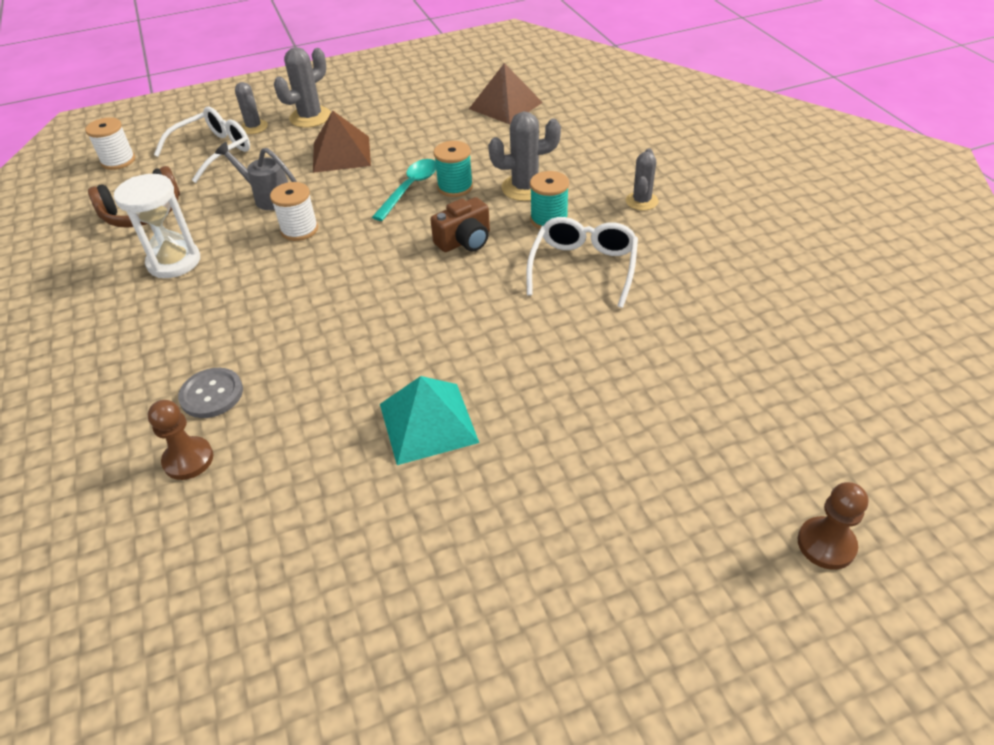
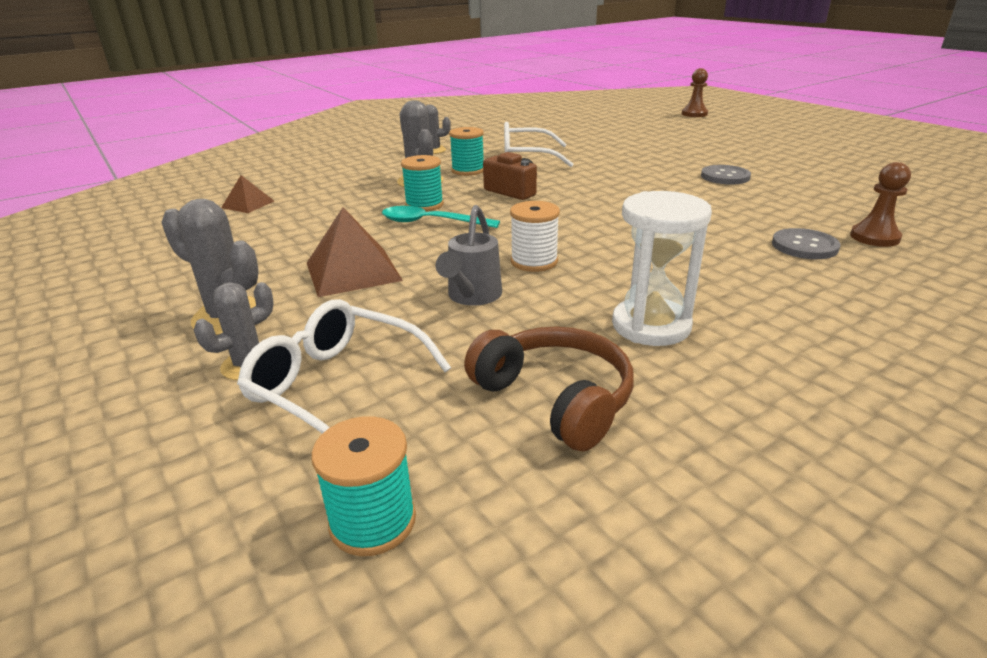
camera: 105 degrees left, 15 degrees down
white spool [85,117,135,170] -> turquoise spool [311,416,416,556]
turquoise pyramid [380,376,479,465] -> grey button [701,165,751,184]
brown pyramid [469,63,543,124] -> brown pyramid [221,175,274,213], size x0.57

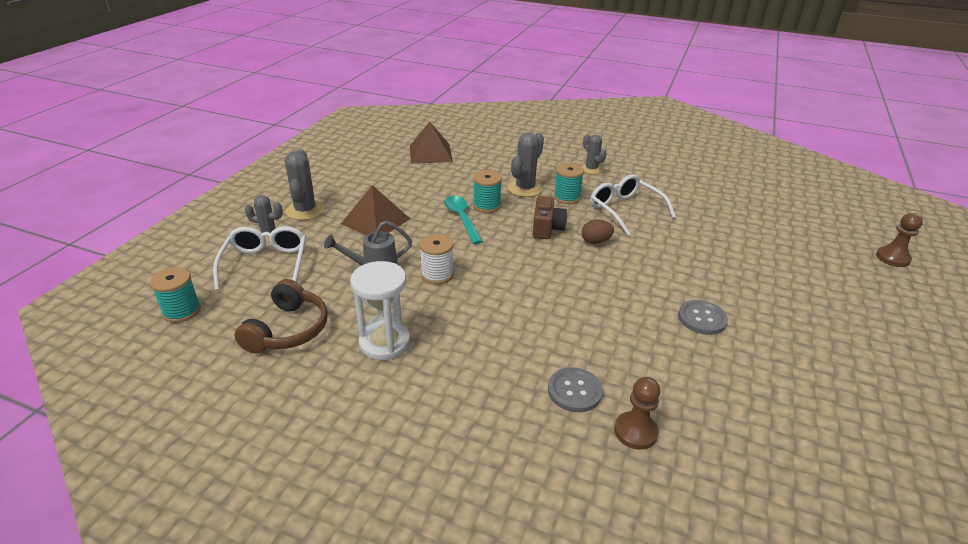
camera: 55 degrees right, 5 degrees up
brown pyramid [221,175,274,213] -> brown pyramid [410,122,453,164], size x1.75
none -> brown egg [581,220,614,244]

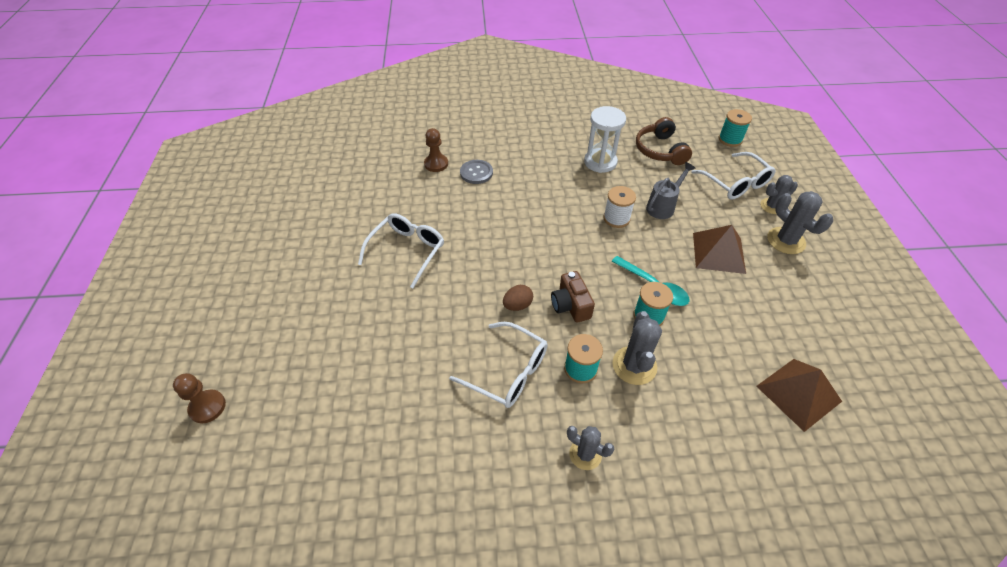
camera: 155 degrees right, 15 degrees up
grey button [678,300,728,335] -> white glasses [358,213,444,288]

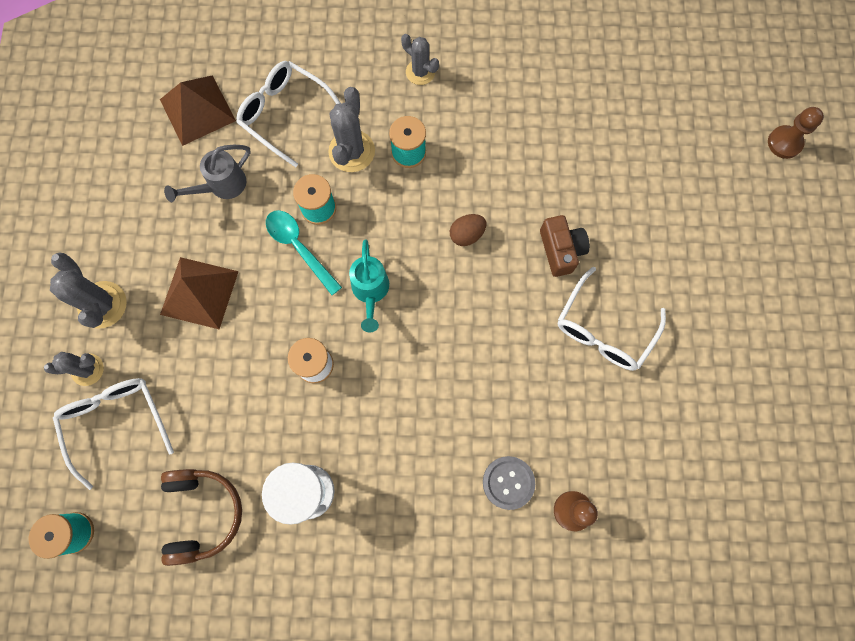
camera: 175 degrees left, 25 degrees up
white glasses [449,322,548,408] -> white glasses moved to [236,61,341,167]
brown camera [551,271,595,322] -> brown camera moved to [540,215,590,277]
grey watering can [646,162,696,219] -> grey watering can moved to [164,145,251,202]
none -> turquoise watering can [349,239,389,332]

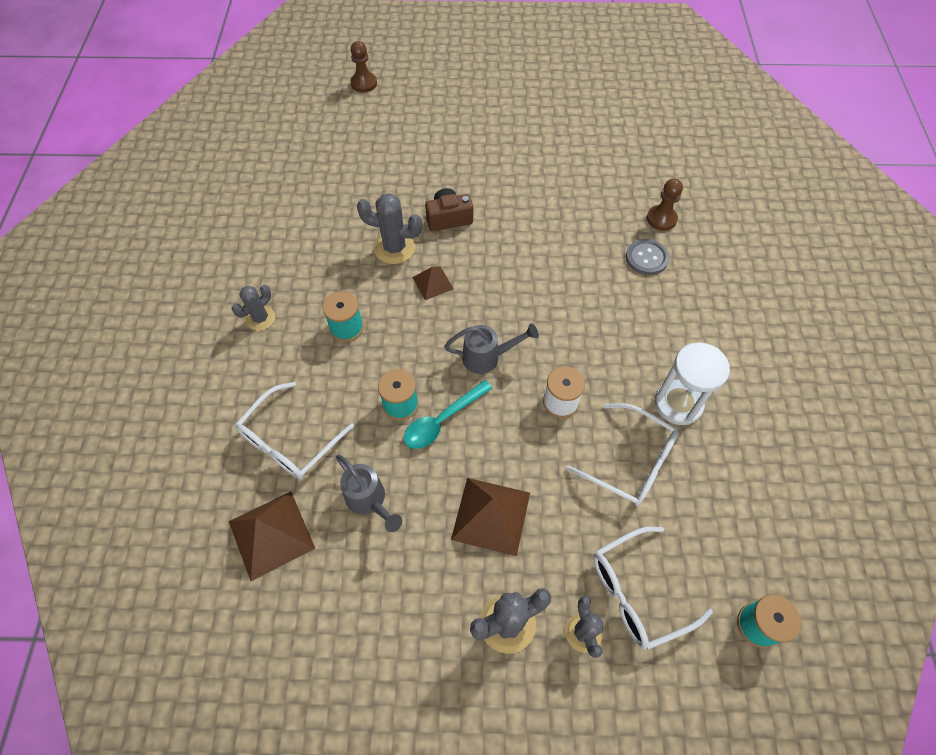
camera: 90 degrees left, 15 degrees down
brown headphones [161,469,242,566] -> none
grey cactus [329,87,375,172] -> grey cactus moved to [357,193,422,264]
turquoise watering can [349,239,389,332] -> grey watering can [444,323,539,374]
brown egg [450,214,486,246] -> brown pyramid [412,266,454,300]
white glasses [557,267,666,371] -> white glasses moved to [566,403,679,506]

